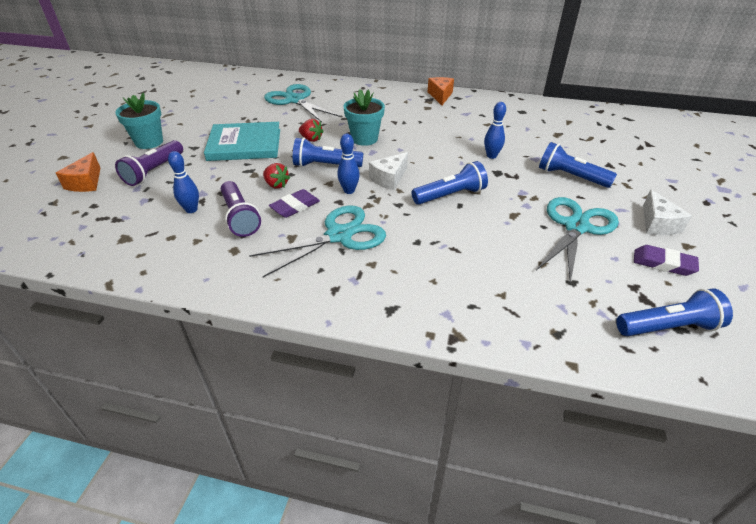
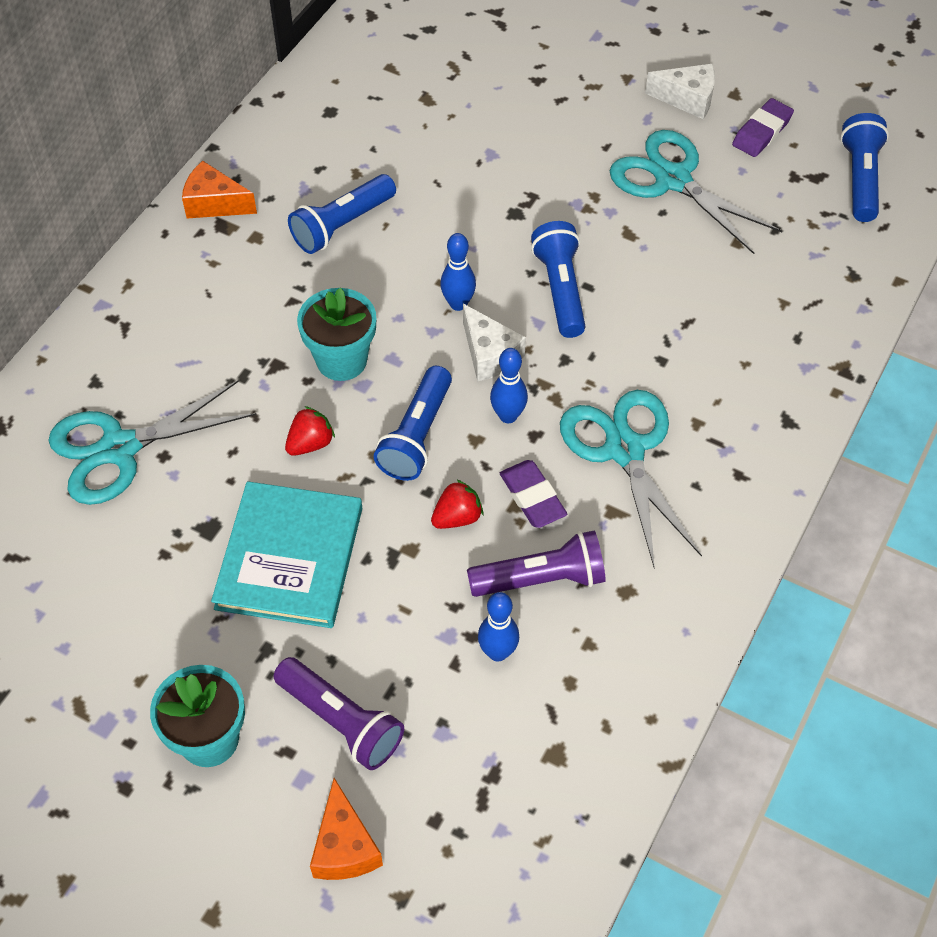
camera: 75 degrees left, 15 degrees up
orange cheese [56,152,100,192] -> orange cheese turned 60 degrees clockwise [310,778,383,880]
blue bowling pin [484,102,506,159] -> blue bowling pin moved to [440,233,476,311]
blue flashlight [539,142,617,188] -> blue flashlight moved to [288,174,396,254]

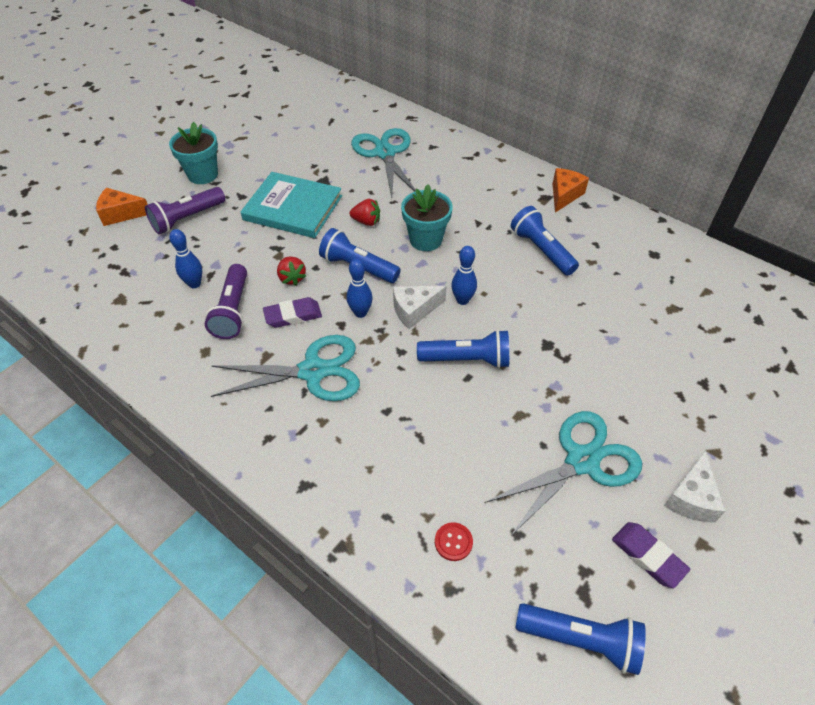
camera: 100 degrees right, 5 degrees down
red strawberry [285,406,335,456] -> red strawberry turned 45 degrees counterclockwise [350,199,380,226]
none -> red button [435,522,473,561]

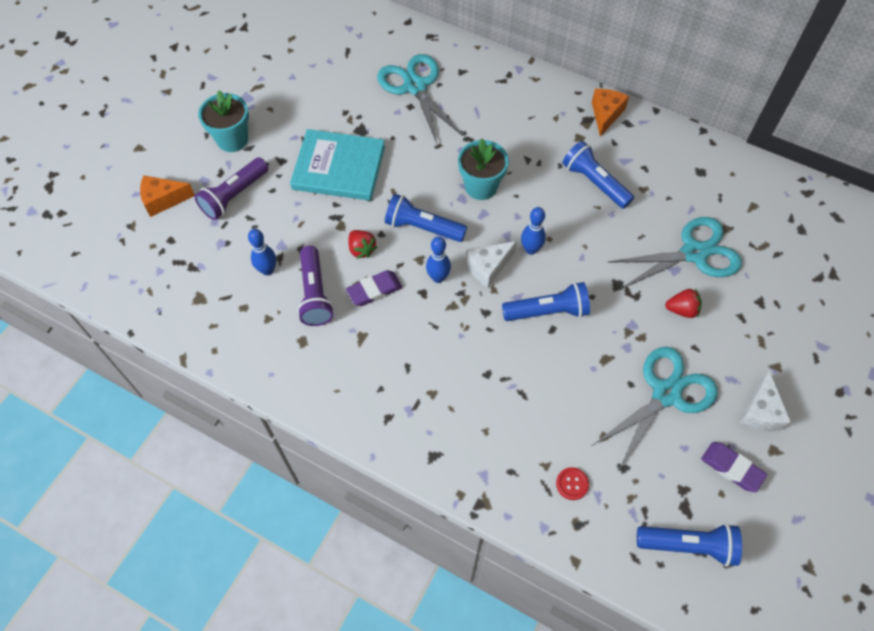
camera: 10 degrees left, 10 degrees up
turquoise scissors [211,335,360,401] -> turquoise scissors moved to [608,217,742,289]
red strawberry [350,199,380,226] -> red strawberry moved to [665,289,702,318]

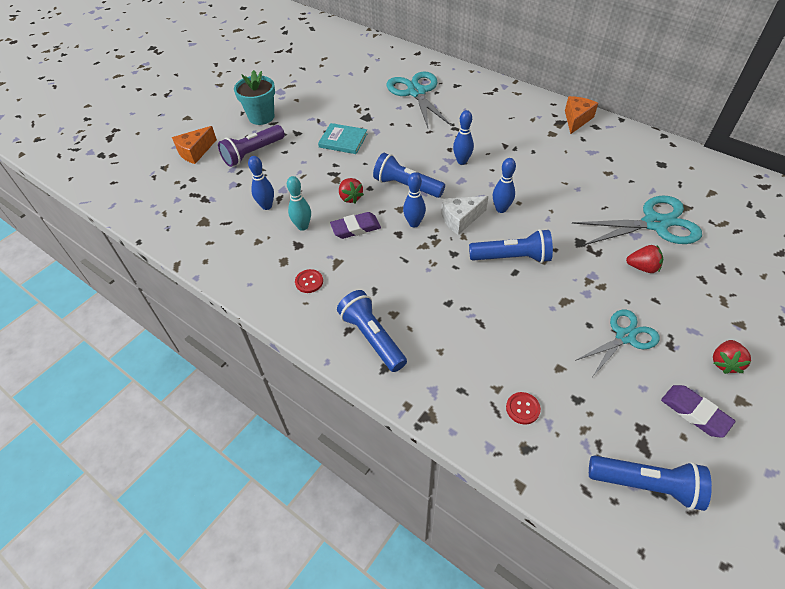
camera: 10 degrees right, 10 degrees down
orange cheese [140,175,195,217] -> orange cheese turned 45 degrees counterclockwise [172,126,217,164]
turquoise book [290,129,385,201] -> turquoise book [318,123,368,154], size x0.59
purple flashlight [297,246,334,326] -> turquoise bowling pin [287,176,311,231]
turquoise flower pot [458,139,509,200] -> blue bowling pin [453,110,474,165]
blue flashlight [562,141,634,209] -> blue flashlight moved to [337,290,407,372]
turquoise scissors [593,347,718,470] -> turquoise scissors [575,309,660,376], size x0.64
white cheese [739,371,791,431] -> red strawberry [713,340,751,374]
none -> red button [295,269,323,293]

